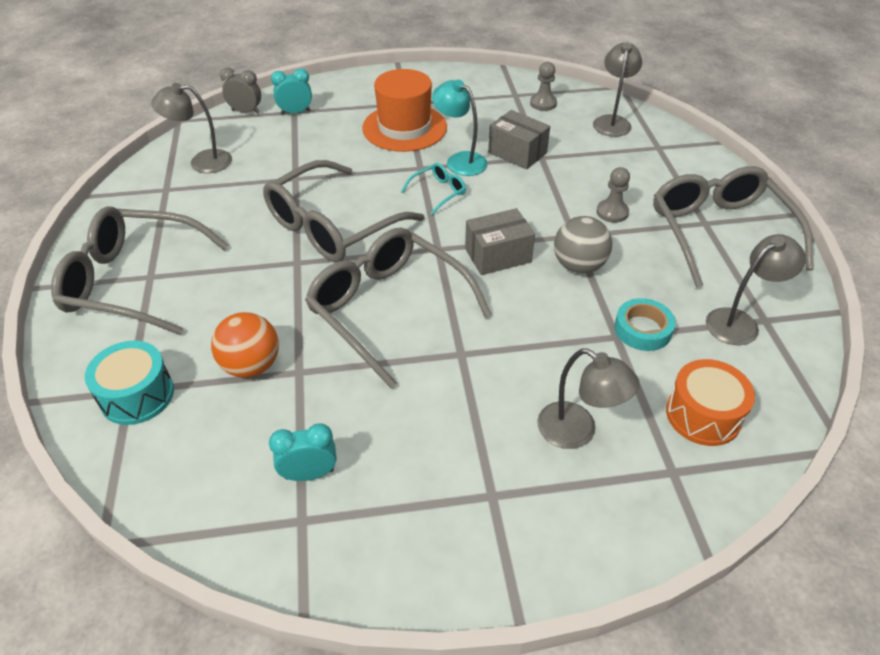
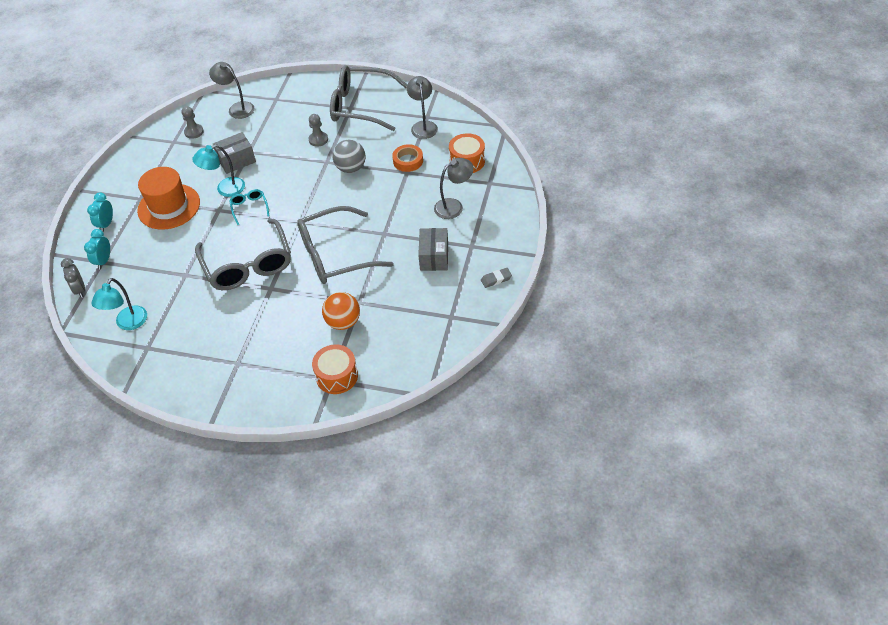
camera: 65 degrees left, 5 degrees up
grey glasses [51,206,228,335] -> none
turquoise drum [85,341,174,425] -> orange drum [312,344,358,394]
grey lamp [151,83,232,173] -> turquoise lamp [91,278,147,330]
grey clock [220,68,261,114] -> grey clock turned 60 degrees counterclockwise [61,258,85,298]
turquoise clock [269,424,336,481] -> turquoise clock moved to [87,192,113,232]
grey box [465,208,535,275] -> grey box moved to [418,228,448,271]
turquoise tape [614,298,676,351] -> orange tape [392,144,423,172]
none -> grey eraser [481,268,512,288]

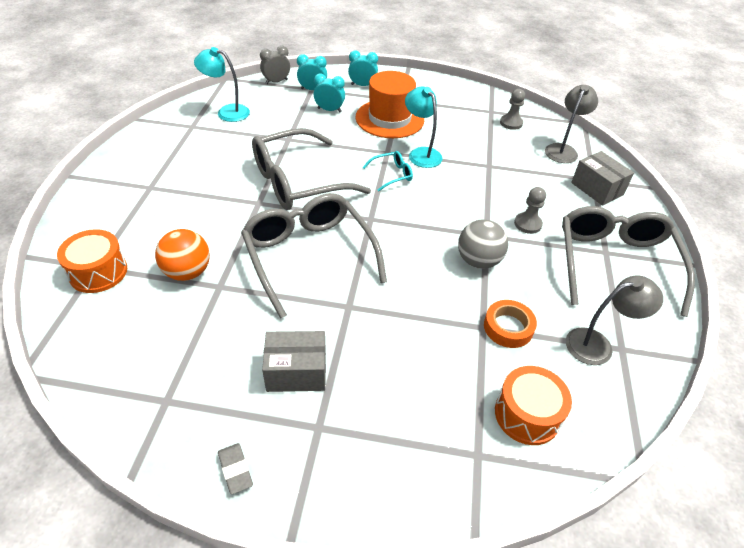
camera: 80 degrees right, 5 degrees down
grey box [213,132,256,174] -> grey box moved to [571,151,634,205]
grey lamp [434,158,474,219] -> none
none -> turquoise clock [314,73,345,112]

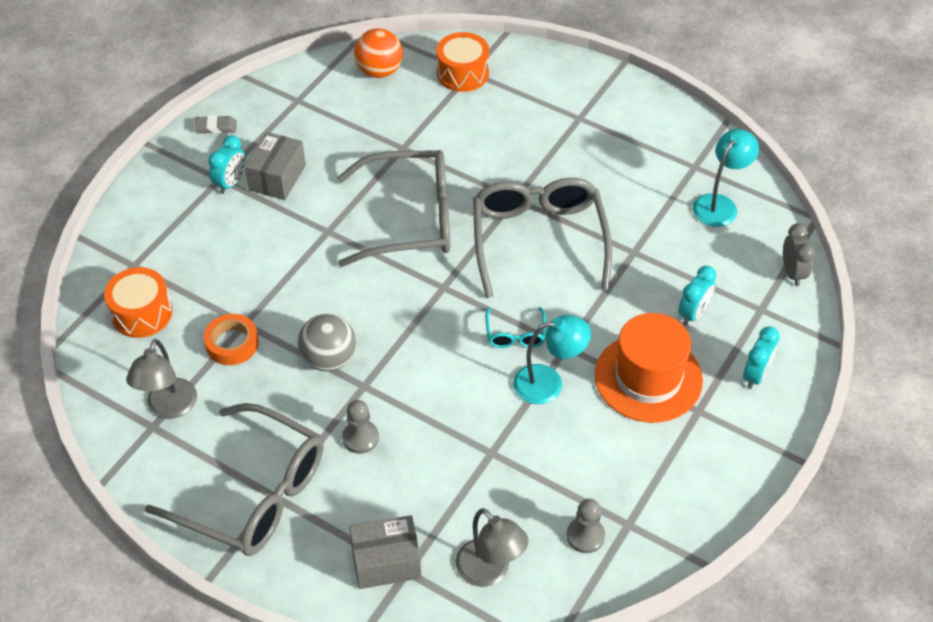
camera: 115 degrees right, 5 degrees up
orange ball [155,229,210,281] -> orange ball moved to [354,28,403,78]
turquoise clock [297,54,327,90] -> turquoise clock moved to [208,135,246,194]

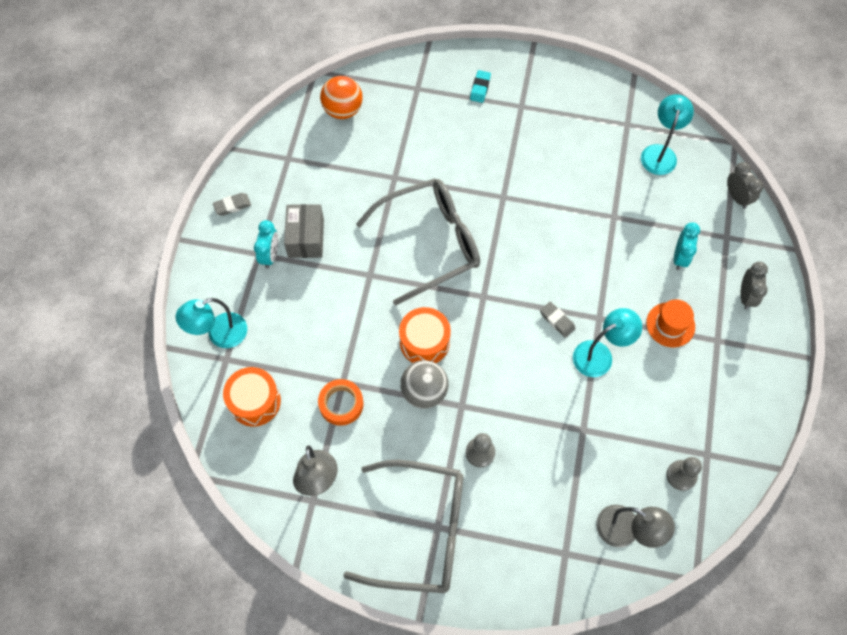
camera: 20 degrees left, 15 degrees up
grey box [349,515,422,589] -> none
orange drum [436,32,489,92] -> orange drum moved to [399,307,451,363]
grey glasses [473,178,612,298] -> none
turquoise glasses [485,307,546,348] -> grey eraser [540,302,576,338]
orange hat [595,313,703,423] -> orange hat [646,299,695,348], size x0.57
turquoise clock [743,326,780,389] -> grey clock [740,262,768,310]
none -> turquoise lamp [176,298,247,348]
none -> turquoise eraser [470,70,491,103]

